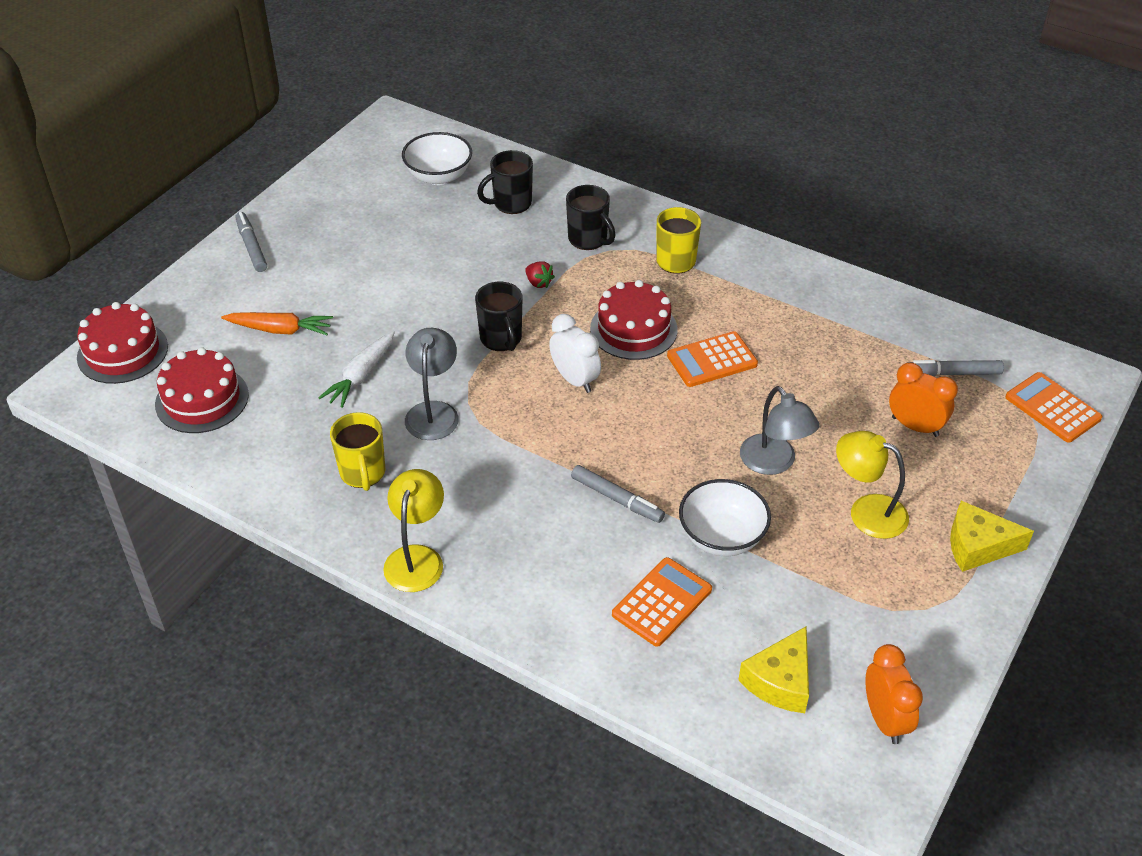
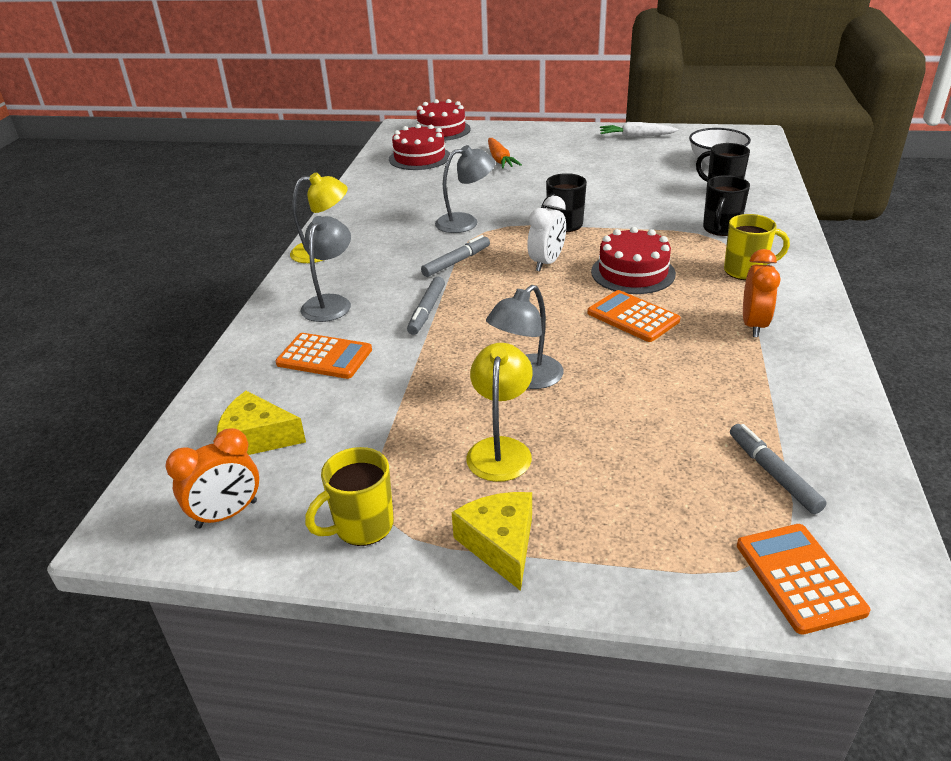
camera: 70 degrees right, 10 degrees down
grey marker [235,212,267,272] -> grey marker moved to [421,235,490,277]
white carrot [318,331,395,408] -> white carrot moved to [600,122,679,138]
yellow mug [330,412,386,491] -> yellow mug moved to [305,447,394,546]
red strawberry [525,261,555,288] -> none
white bowl [679,479,771,556] -> none
orange clock [889,363,958,437] -> orange clock moved to [743,249,780,337]
orange calculator [1005,372,1102,443] -> orange calculator turned 45 degrees counterclockwise [737,524,870,635]
none -> grey lamp [301,216,351,322]

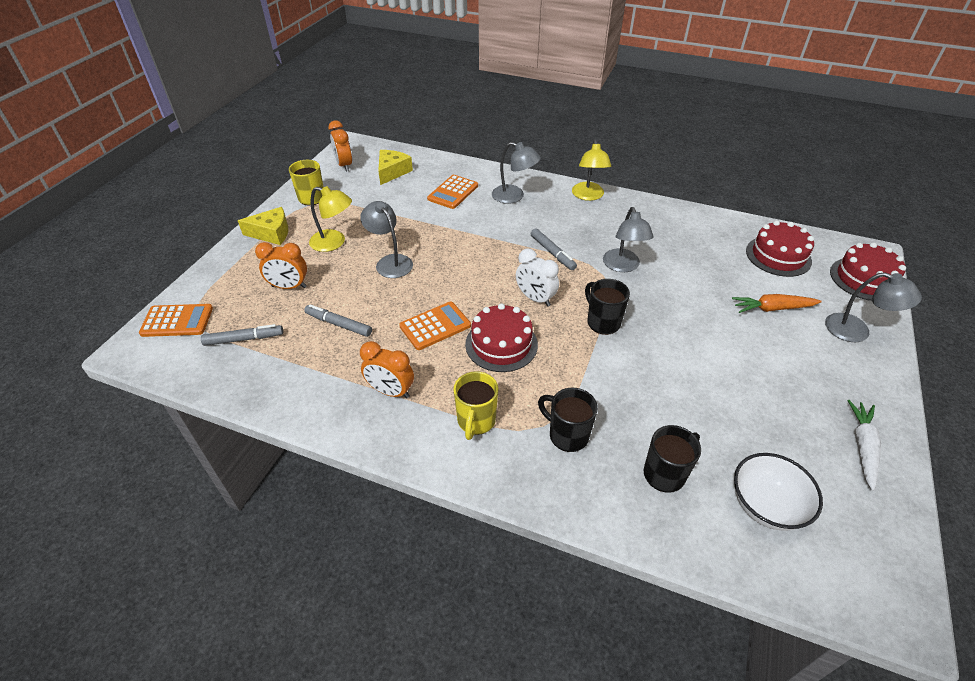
camera: 100 degrees right, 10 degrees up
grey marker [407,277,445,335] -> grey marker moved to [304,304,372,337]
none -> orange clock [255,242,307,289]
none -> grey lamp [825,272,922,342]

